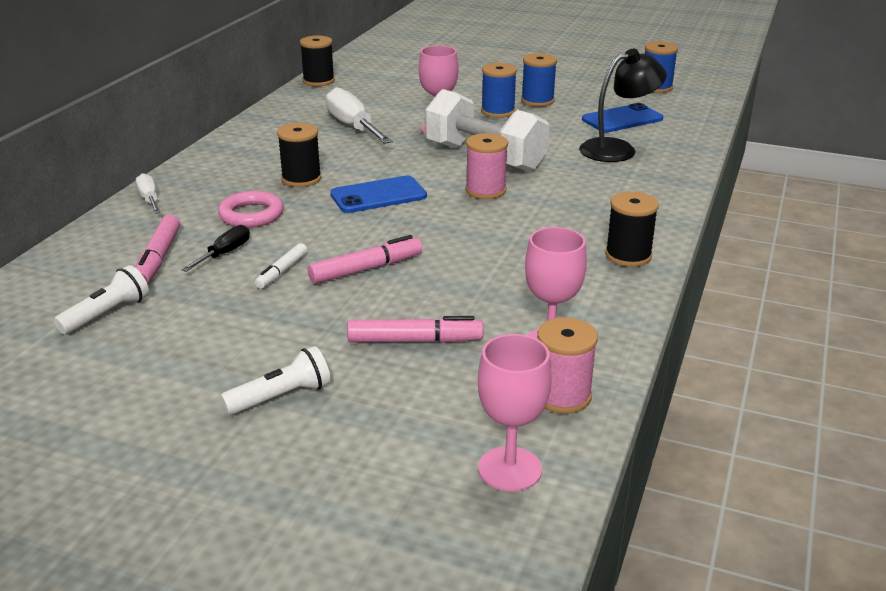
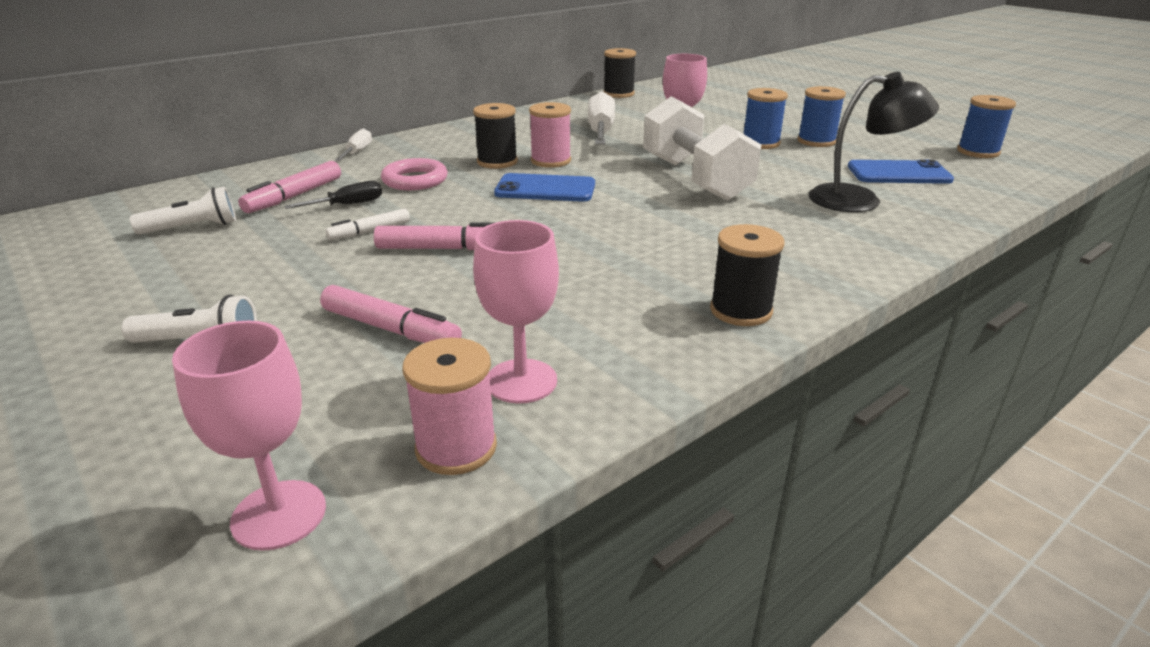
camera: 30 degrees right, 0 degrees up
pink spool [465,133,508,199] -> pink spool moved to [529,102,571,168]

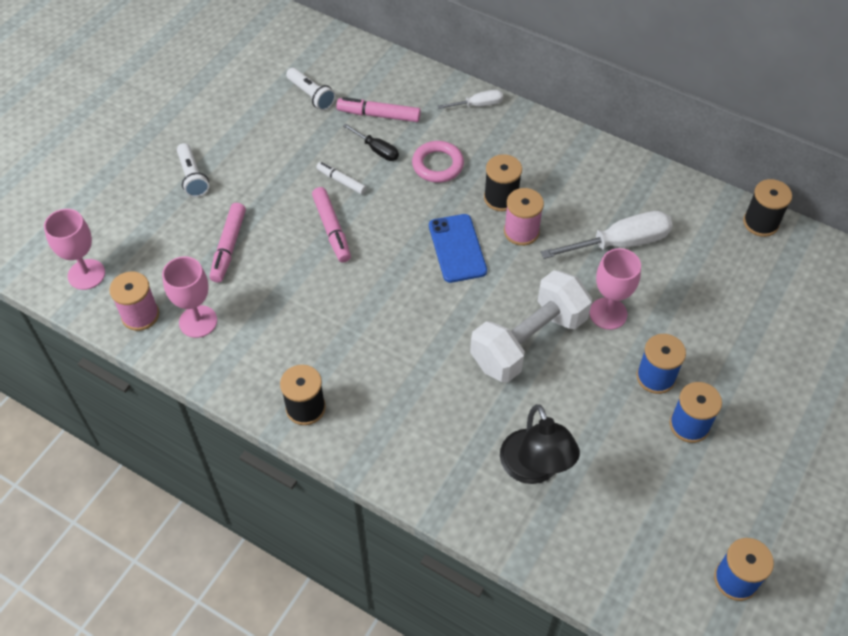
camera: 70 degrees right, 25 degrees up
blue phone [848,160,954,184] -> none

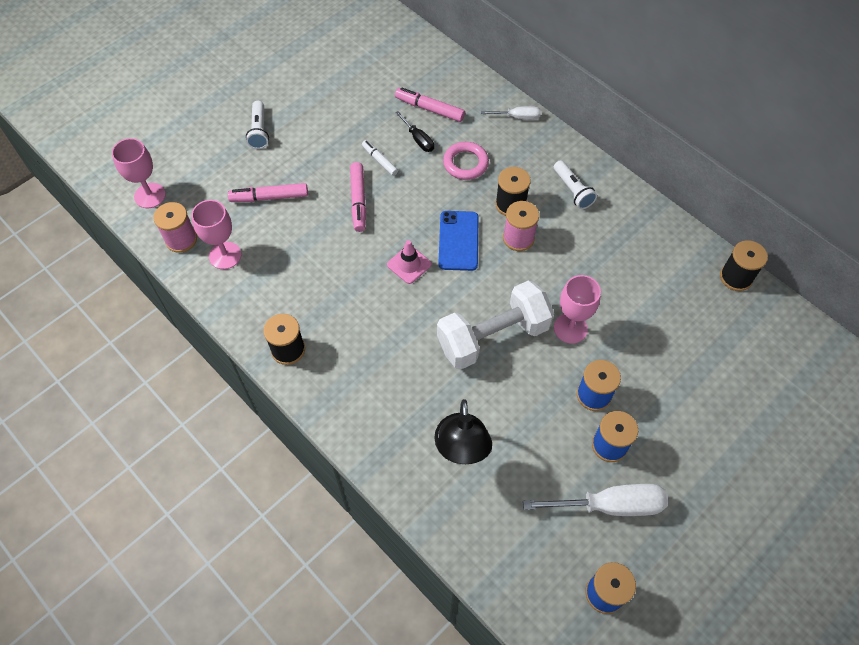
camera: 15 degrees right, 5 degrees up
pink marker [210,203,246,282] -> pink marker turned 60 degrees clockwise [228,183,308,202]
white flashlight [286,68,336,111] -> white flashlight moved to [554,160,597,209]
white screwdriver [541,211,673,259] -> white screwdriver moved to [523,484,668,516]
none -> pink traffic cone [387,240,432,284]

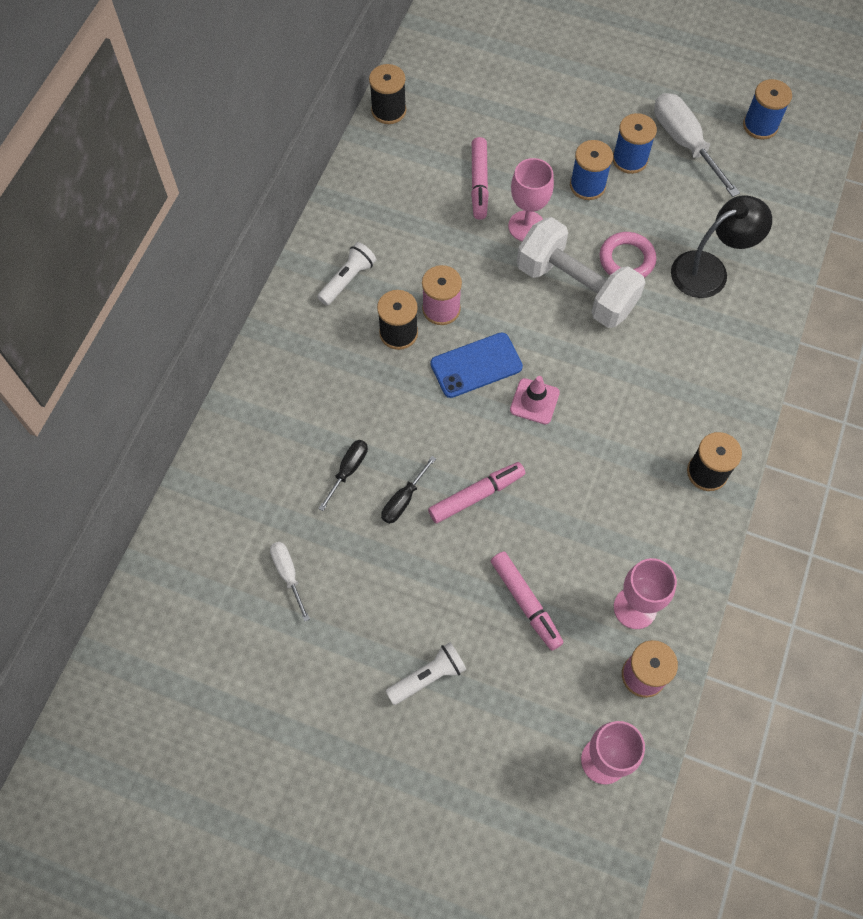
camera: 115 degrees left, 5 degrees up
white marker [362,140,398,176] -> black screwdriver [381,456,436,524]
pink marker [395,87,465,122] -> pink marker moved to [471,137,489,220]
pink ring [443,142,489,180] -> pink ring moved to [599,232,656,278]
white screwdriver [481,106,541,120] -> white screwdriver moved to [270,542,310,622]

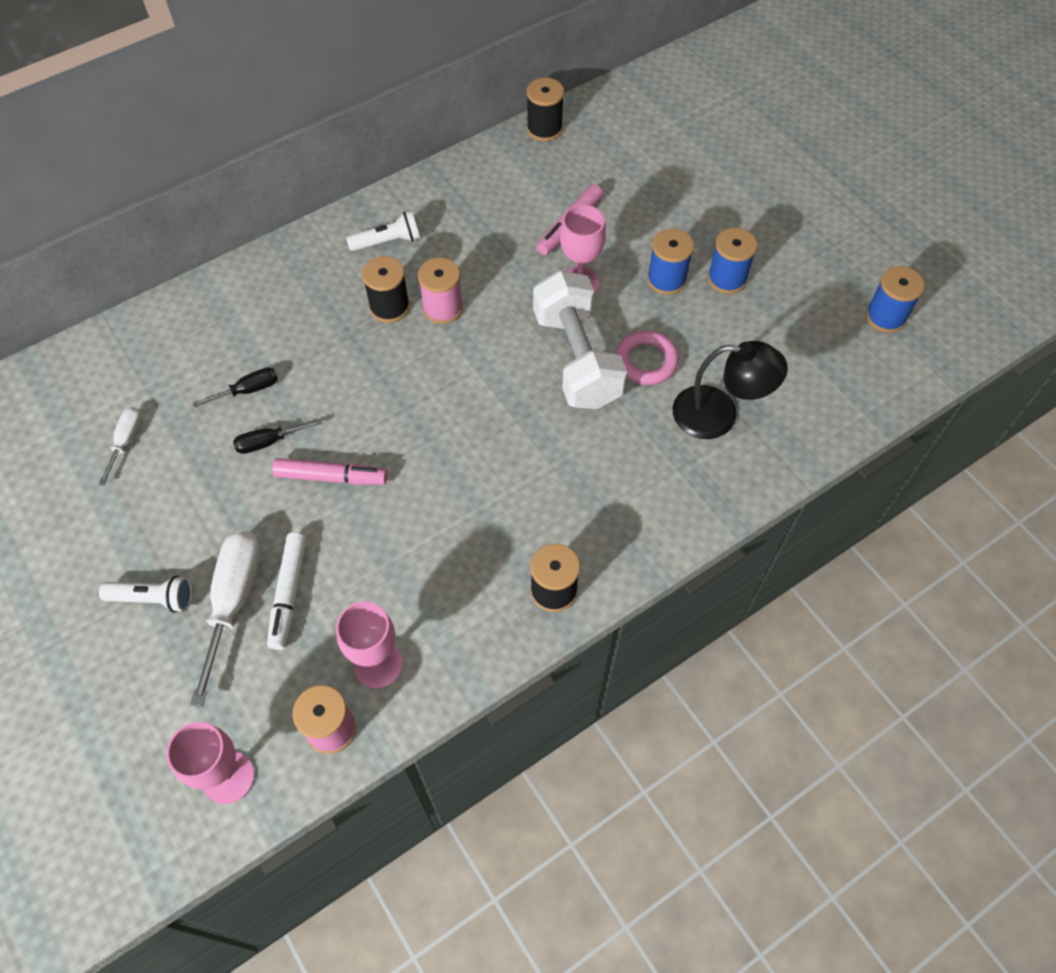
camera: 35 degrees right, 5 degrees down
blue phone [430,332,523,398] -> none
pink marker [491,551,564,651] -> white marker [267,532,307,650]
pink traffic cone [510,376,560,424] -> none
white screwdriver [654,93,740,197] -> white screwdriver moved to [190,530,261,707]

